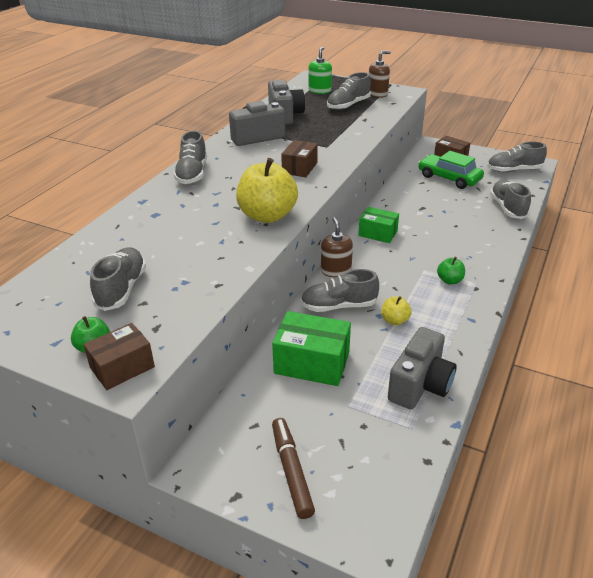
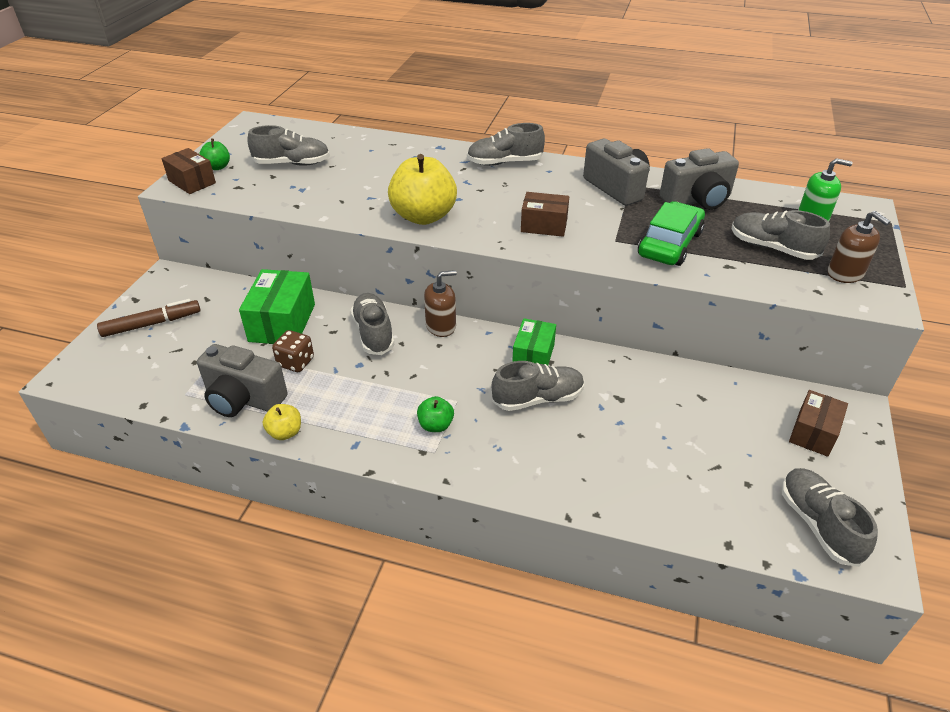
camera: 80 degrees right, 5 degrees up
yellow apple [381,296,411,325] -> yellow apple moved to [263,404,301,440]
green car [418,151,484,189] -> green car moved to [638,201,705,266]
grey shoe [490,180,531,219] -> grey shoe moved to [492,361,584,411]
none -> brown dice [272,330,314,372]

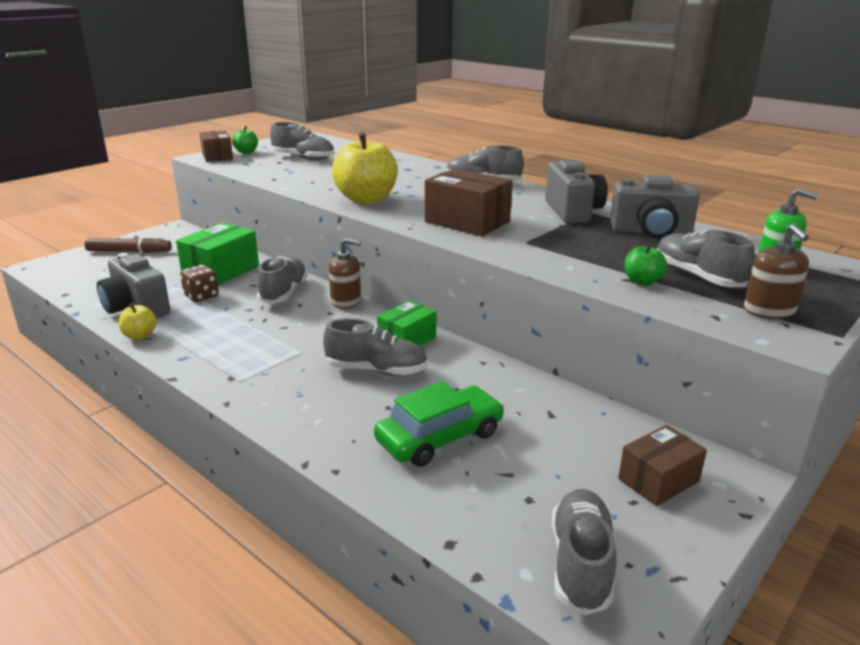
camera: 25 degrees right, 15 degrees down
green apple [417,396,454,432] -> green apple moved to [625,243,667,286]
brown box [521,192,569,237] -> brown box [425,168,513,236], size x1.54
green car [638,201,705,266] -> green car moved to [374,381,504,467]

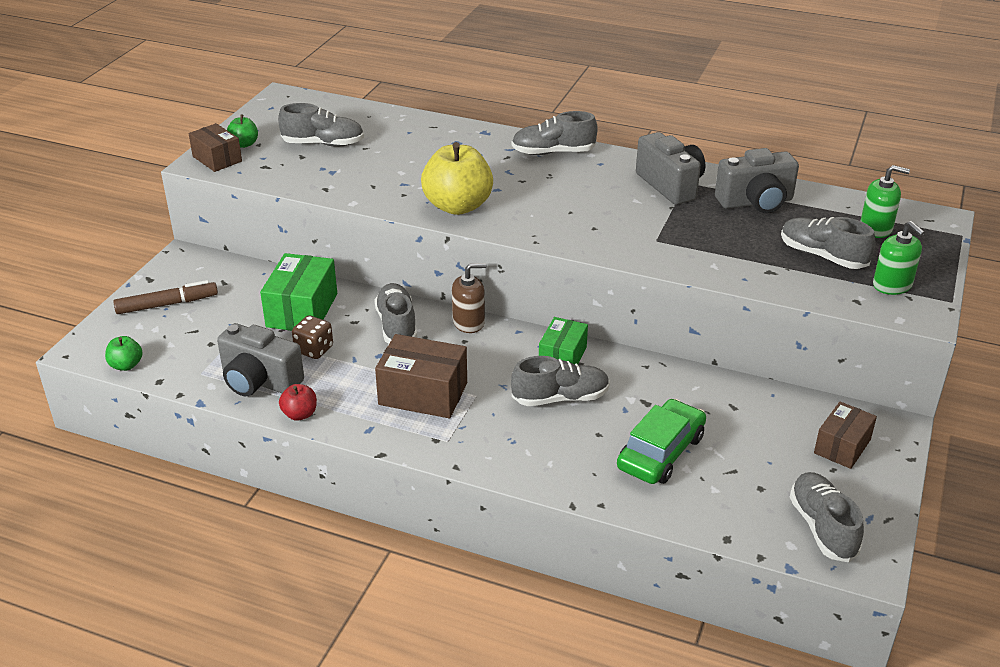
camera: 20 degrees left, 10 degrees up
yellow apple [119,303,157,339] -> red apple [279,384,317,421]
brown box [425,168,513,236] -> brown box moved to [375,334,467,418]
green apple [625,243,667,286] -> green apple moved to [105,336,142,371]
brown soap dispenser [744,224,809,319] -> green soap dispenser [873,221,925,295]

